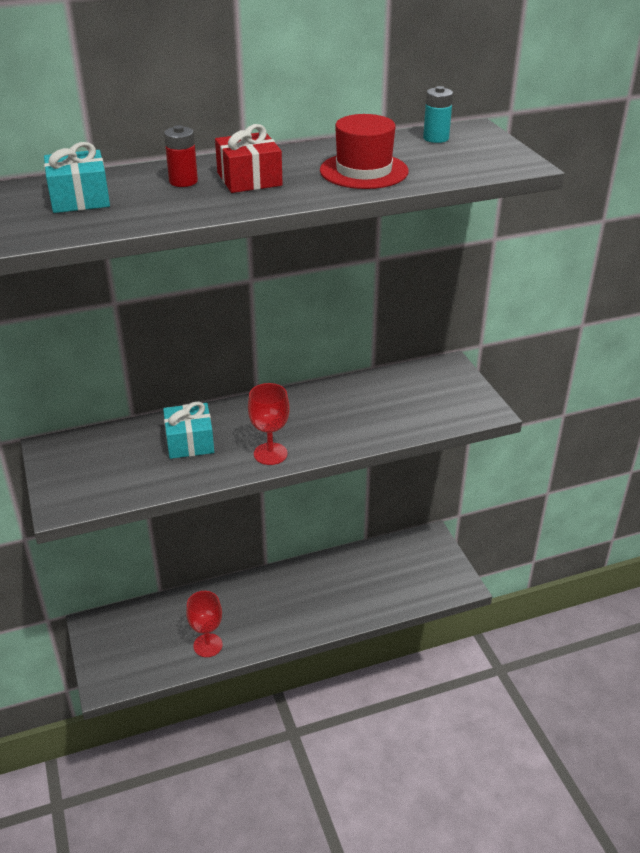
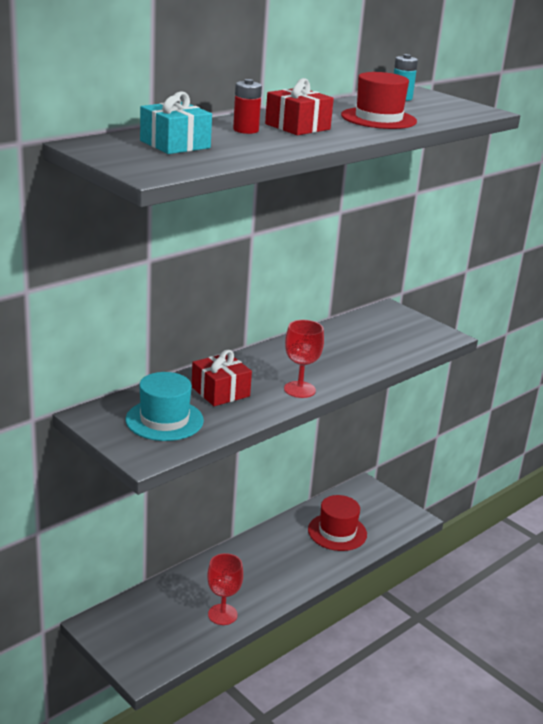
camera: 25 degrees left, 10 degrees down
turquoise gift [163,402,214,459] -> red gift [192,350,252,406]
none -> turquoise hat [126,372,204,441]
none -> red hat [308,495,367,551]

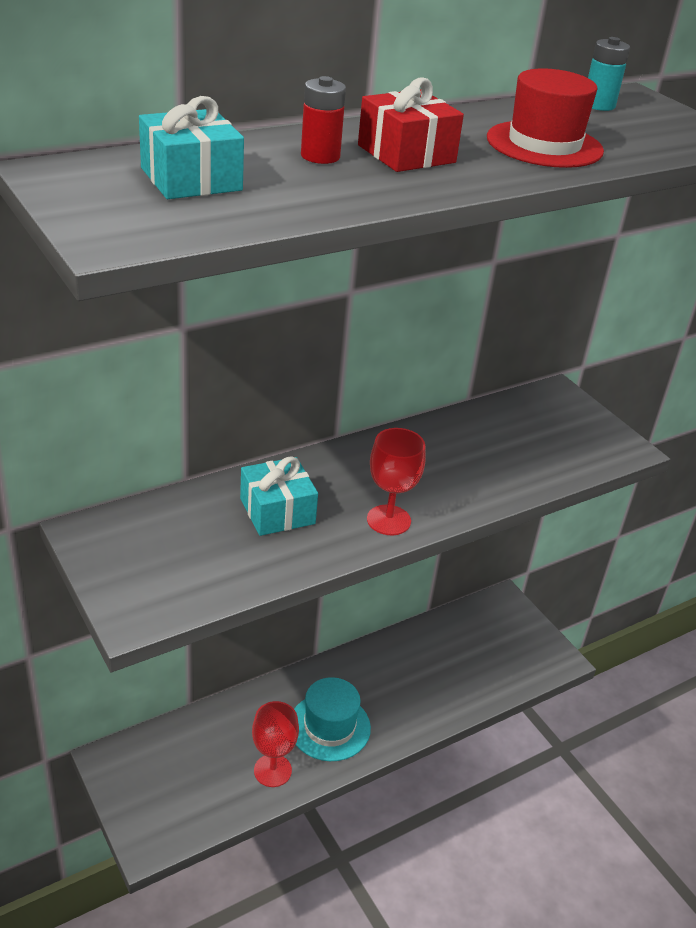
camera: 10 degrees right, 10 degrees up
turquoise hat [126,372,204,441] -> turquoise hat moved to [294,677,371,761]
red gift [192,350,252,406] -> turquoise gift [240,456,318,536]
red hat [308,495,367,551] -> none

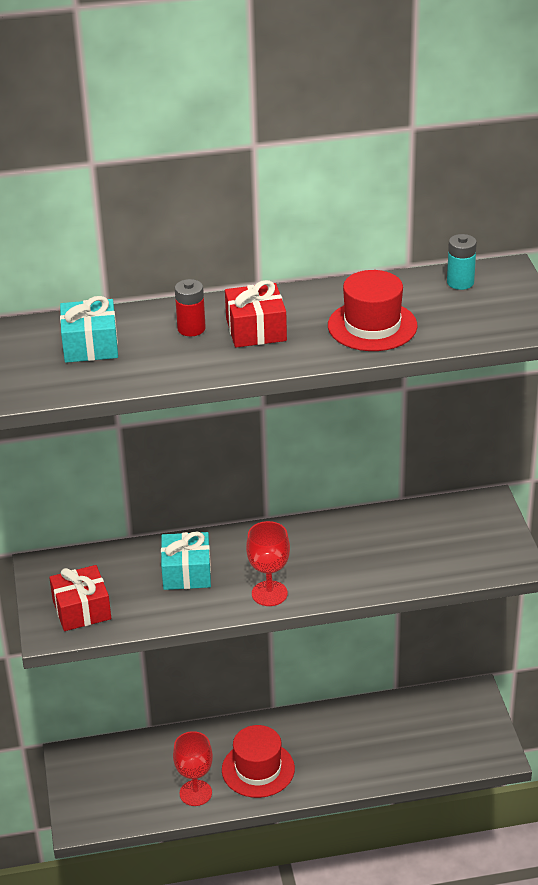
camera: 25 degrees right, 0 degrees up
turquoise hat [294,677,371,761] -> red hat [222,725,295,798]
none -> red gift [49,565,111,631]

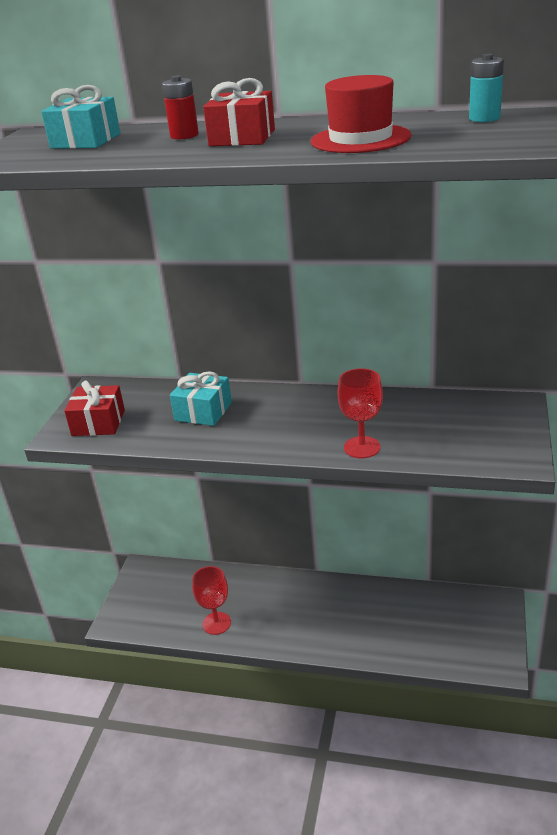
camera: 25 degrees right, 5 degrees down
red hat [222,725,295,798] -> none
red goblet [246,521,290,606] -> red goblet moved to [338,368,383,458]

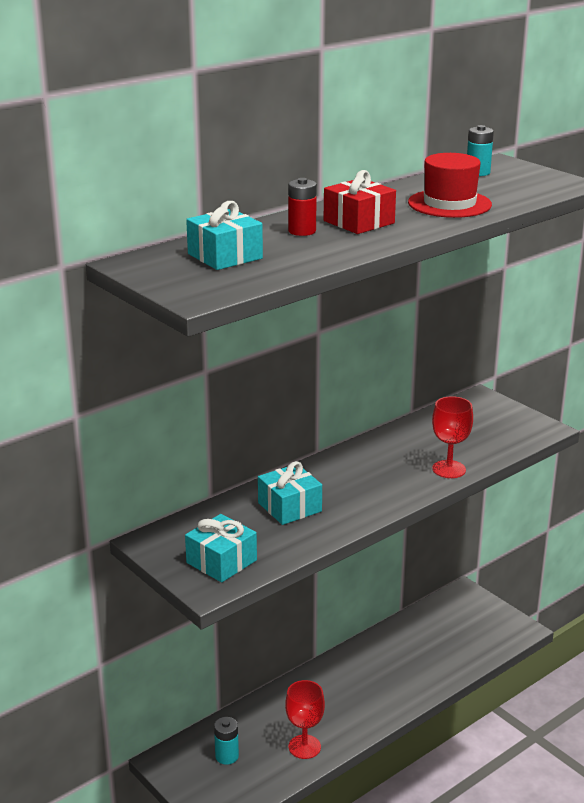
camera: 55 degrees left, 5 degrees down
red gift [64,380,125,436] -> turquoise gift [185,514,257,583]
none -> turquoise battery [214,717,239,765]

